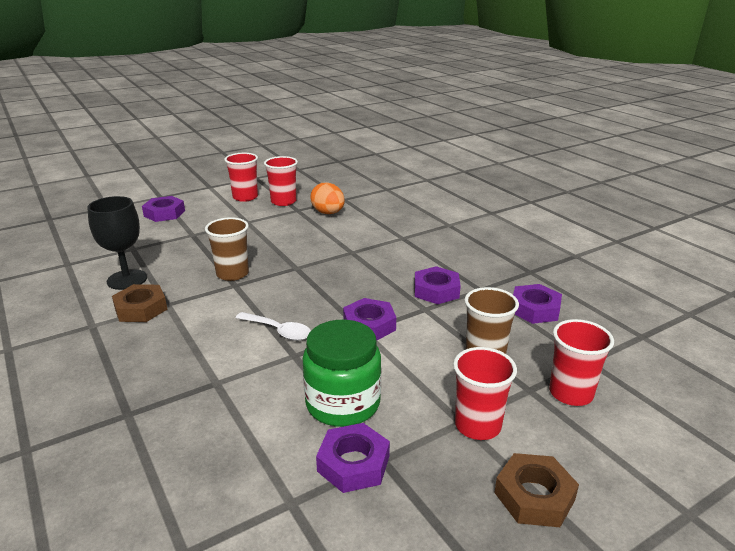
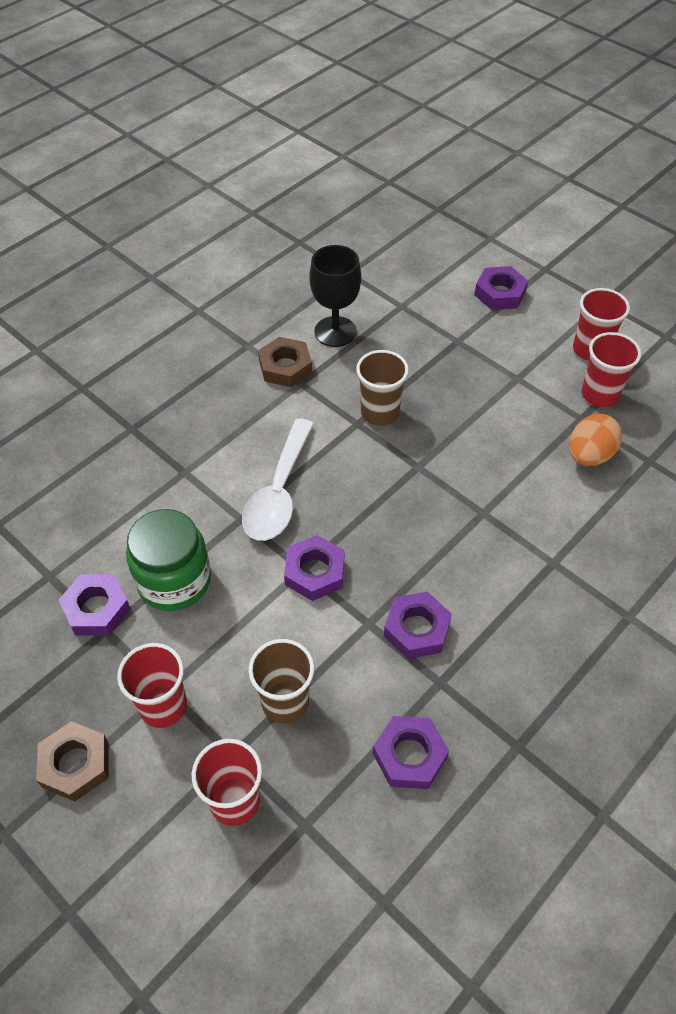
camera: 75 degrees right, 25 degrees up
white spoon [236,312,311,341] -> white spoon [242,419,314,541], size x1.64

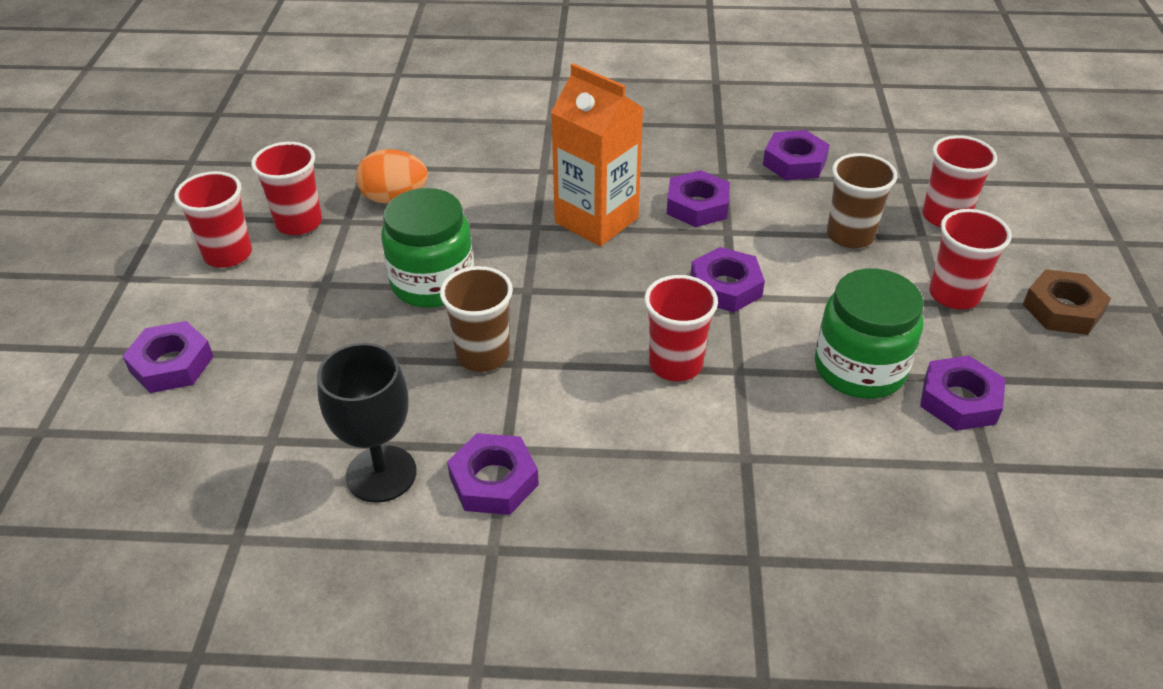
camera: 130 degrees left, 10 degrees down
white spoon [242,419,314,541] -> red cup [644,275,718,381]
brown nut [258,337,312,387] -> purple nut [447,433,539,515]
none -> green jar [381,188,474,308]
none -> orange carton [551,63,643,247]

